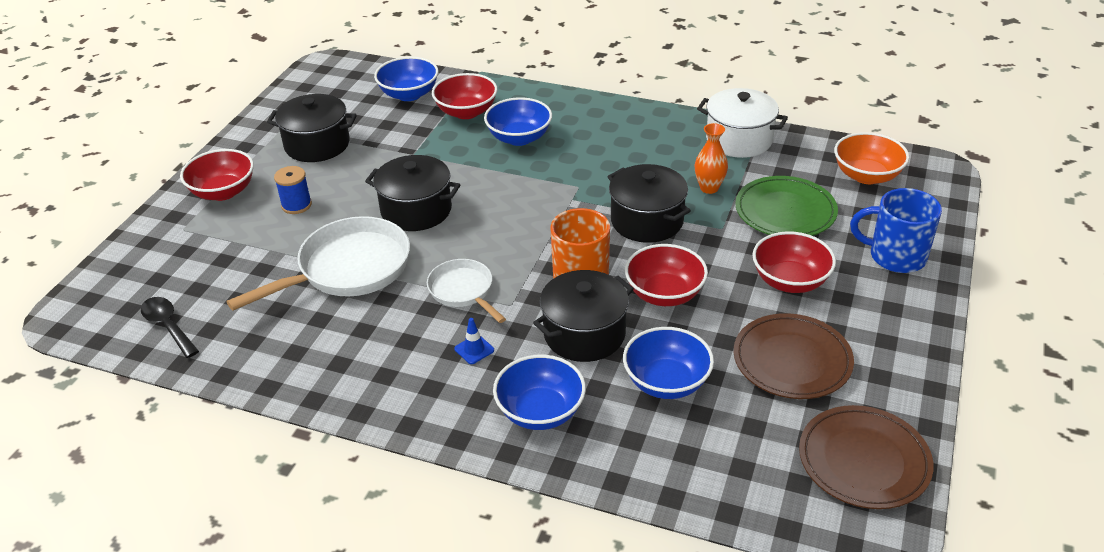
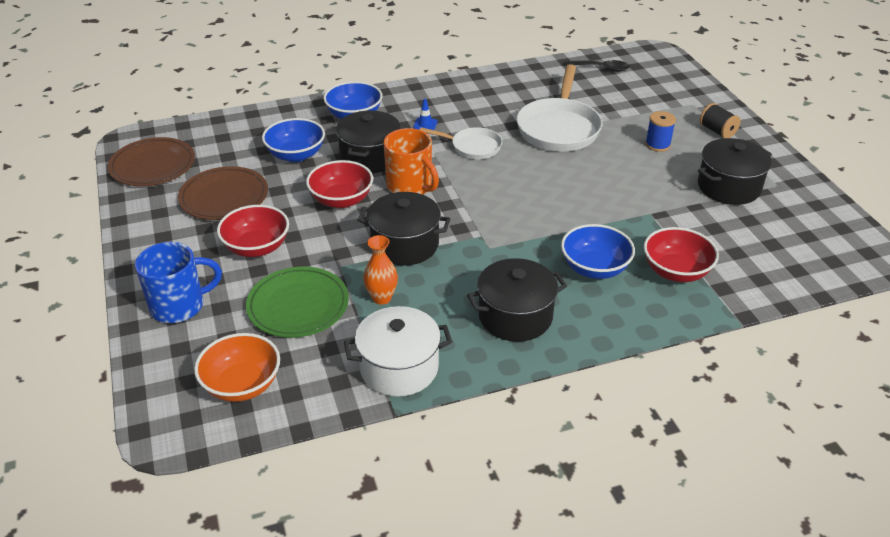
camera: 140 degrees right, 0 degrees up
red bowl [180,149,254,201] -> black spool [700,103,741,138]
black pot [365,155,460,231] -> black pot moved to [467,258,567,342]
blue bowl [374,57,438,101] -> none

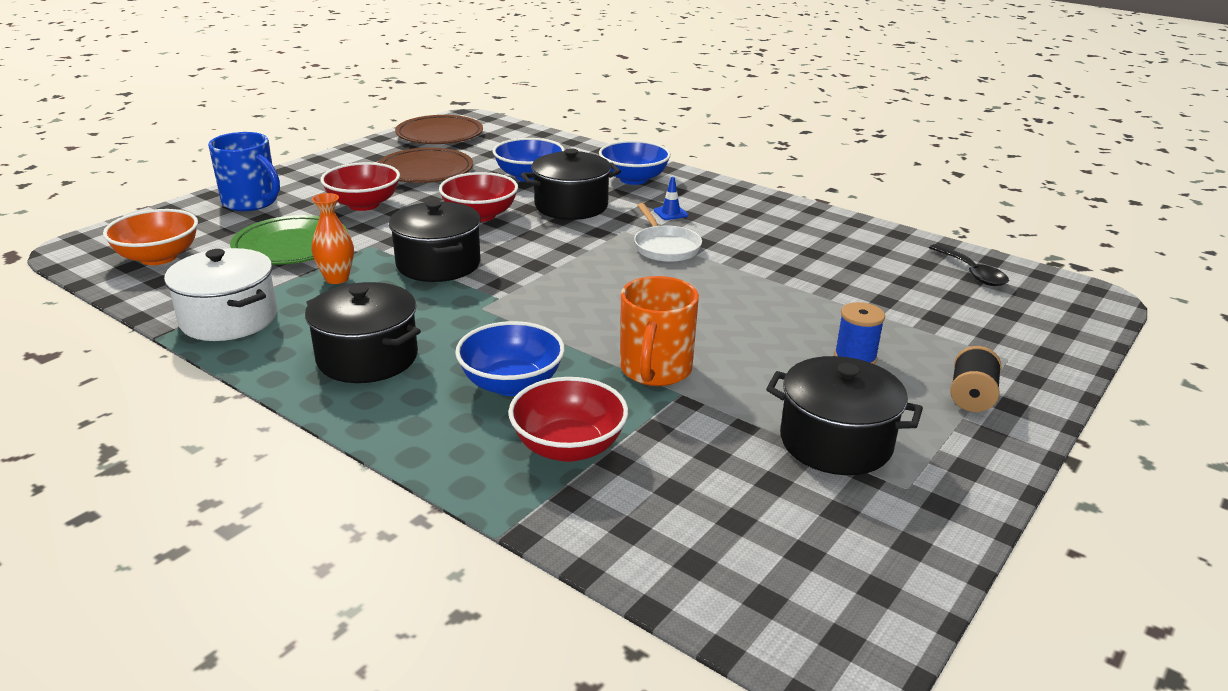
camera: 55 degrees right, 10 degrees down
orange mug [384,128,439,195] -> orange mug moved to [620,276,699,386]
white pan [516,64,602,152] -> none

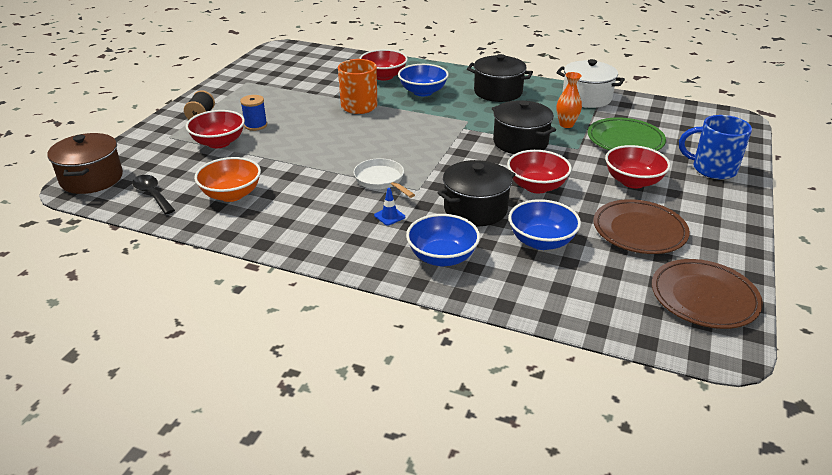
camera: 165 degrees right, 5 degrees up
orange bowl [103,209,198,265] -> orange bowl moved to [194,157,261,202]
black pot [766,356,923,475] -> none
none -> brown pot [47,133,123,194]
none -> red bowl [186,110,245,148]

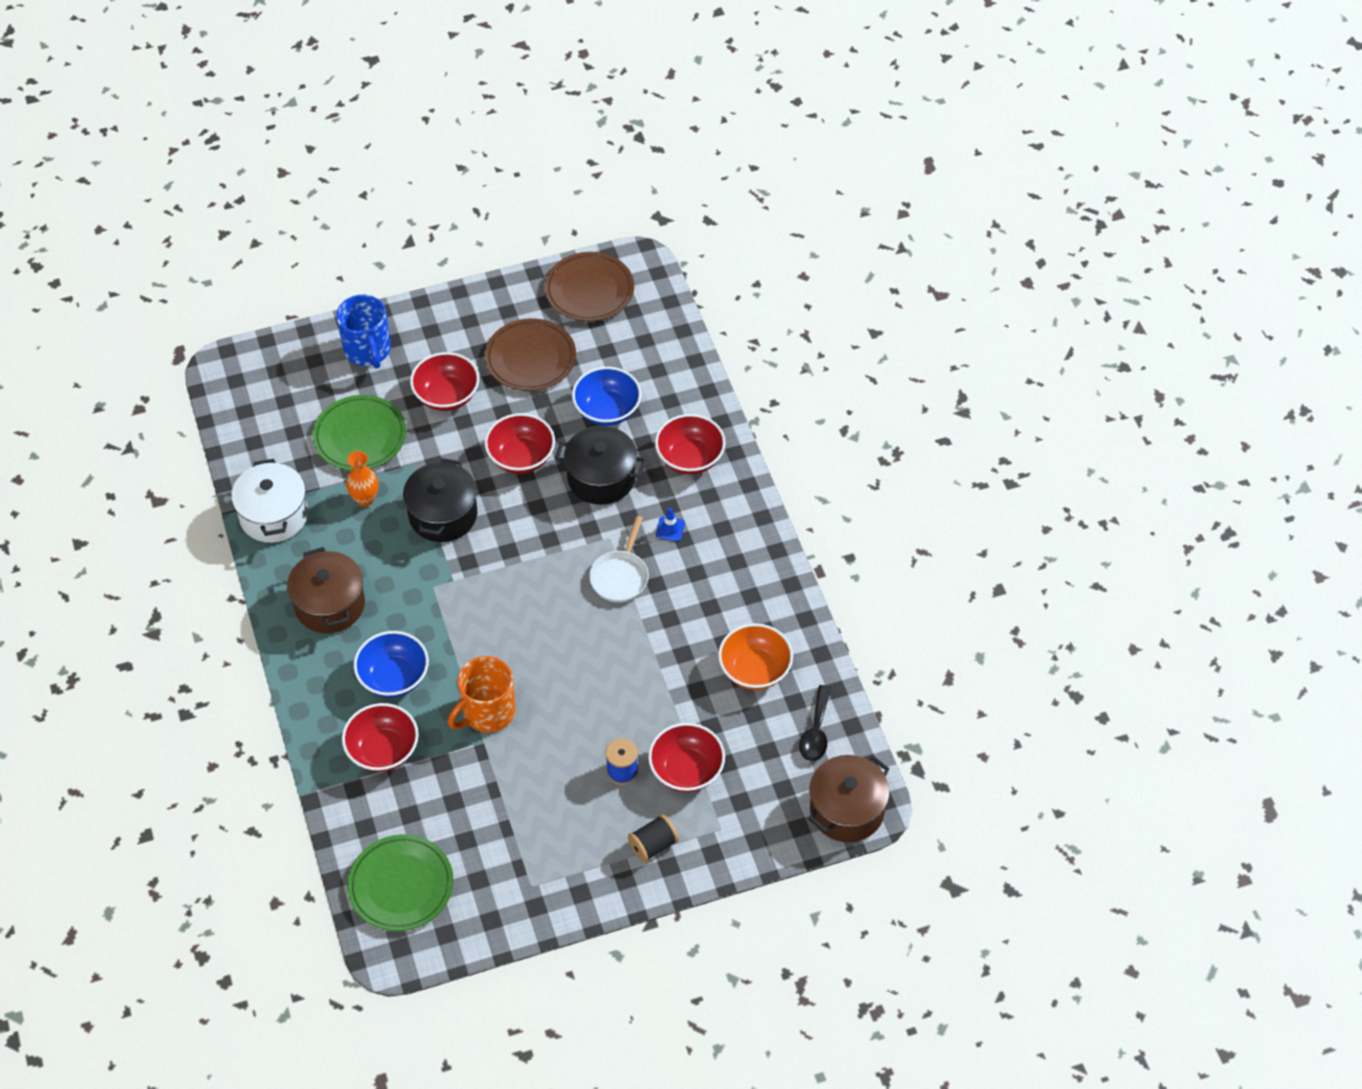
camera: 130 degrees left, 20 degrees up
blue bowl [406,214,480,266] -> red bowl [655,414,726,474]
black pot [467,54,533,102] -> brown pot [287,547,365,633]
none -> green plate [347,834,454,931]

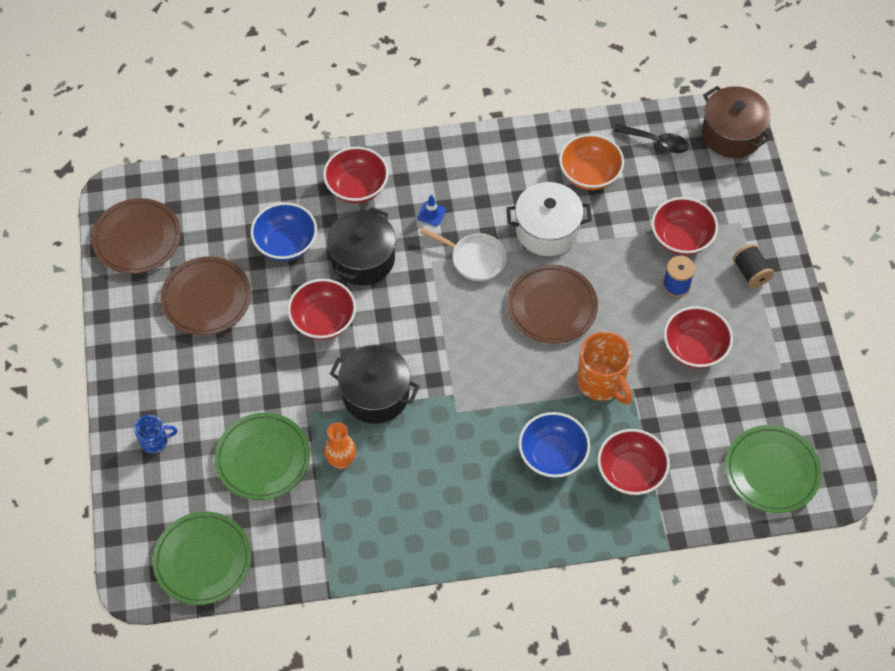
camera: 80 degrees left, 5 degrees up
white pot [231,459,308,543] -> white pot moved to [506,182,592,256]
brown pot [287,547,365,633] -> none
blue mug [336,295,391,369] -> blue mug [134,415,177,454], size x0.56
red bowl [410,352,479,411] -> red bowl moved to [664,306,733,368]
none -> green plate [152,512,252,605]
none -> brown plate [507,264,598,344]

